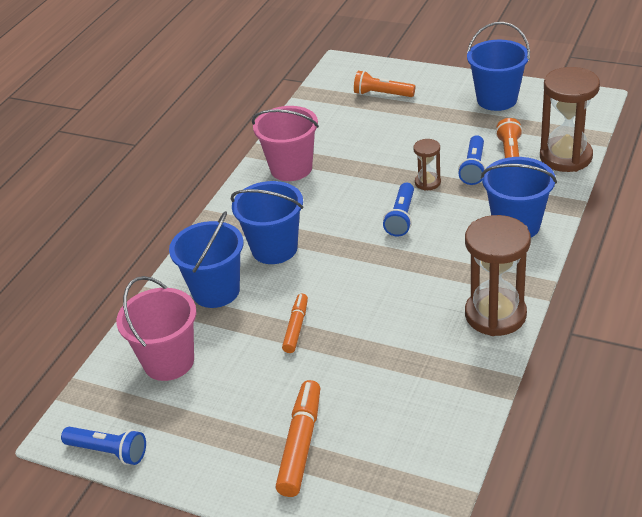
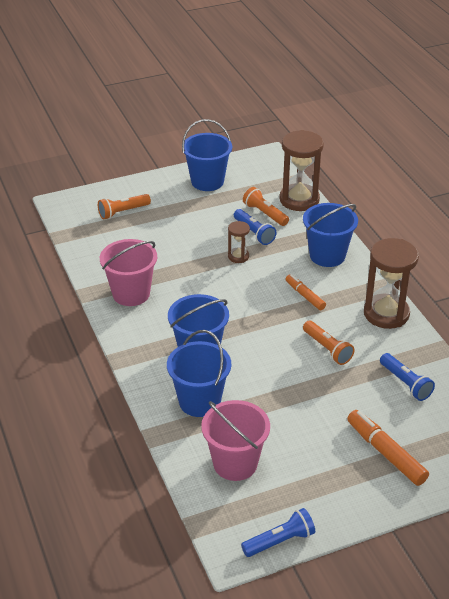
camera: 50 degrees left, 0 degrees up
orange marker [282,294,308,353] -> orange marker moved to [285,274,326,310]
blue flashlight [383,183,414,237] -> blue flashlight moved to [380,353,435,401]
none -> orange flashlight [303,321,355,365]

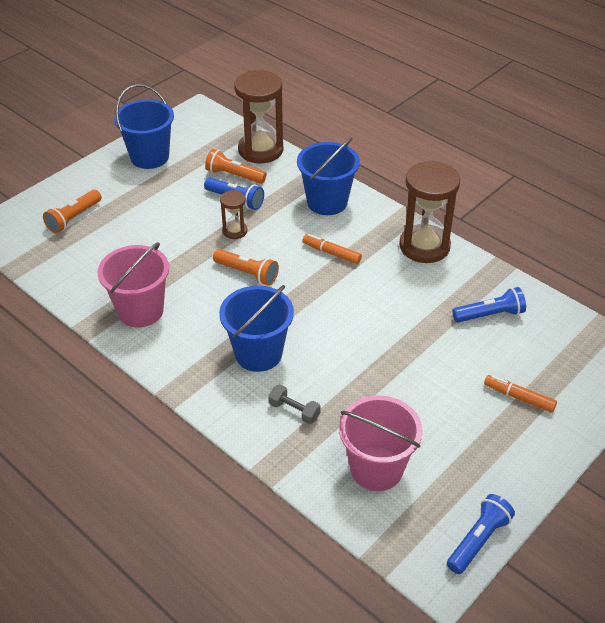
camera: 25 degrees left, 5 degrees up
blue bucket [167,330,231,417] -> grey dumbbell [268,384,321,424]
orange flashlight [303,321,355,365] -> orange flashlight moved to [213,249,279,286]
orange marker [347,410,429,486] -> orange marker [484,375,557,413], size x0.62
blue flashlight [380,353,435,401] -> blue flashlight turned 45 degrees counterclockwise [452,287,526,323]

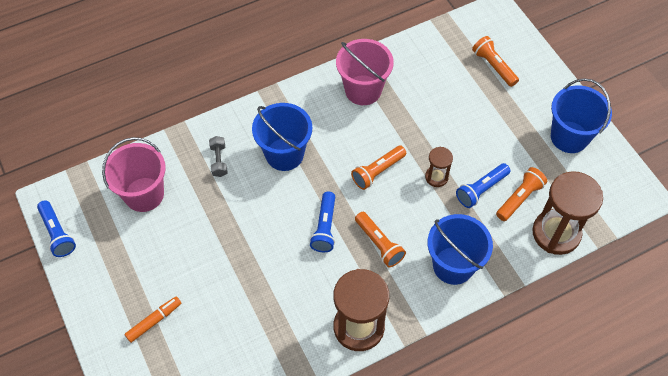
camera: 110 degrees right, 15 degrees up
grey dumbbell [268,384,321,424] -> grey dumbbell turned 60 degrees counterclockwise [209,136,228,177]
orange marker [303,234,362,264] -> orange flashlight [355,212,406,267]
blue flashlight [452,287,526,323] -> blue flashlight moved to [310,192,335,252]

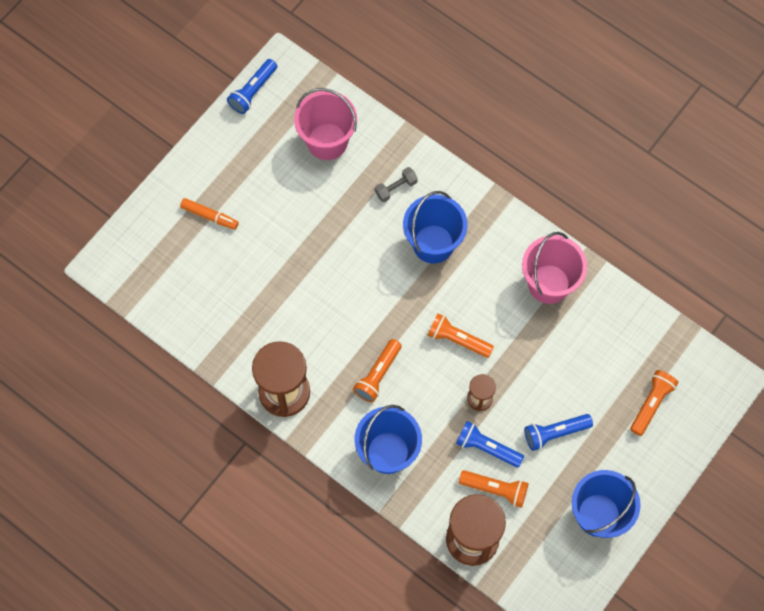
camera: 65 degrees right, 10 degrees up
blue flashlight [310,192,335,252] -> blue flashlight moved to [524,414,593,451]

